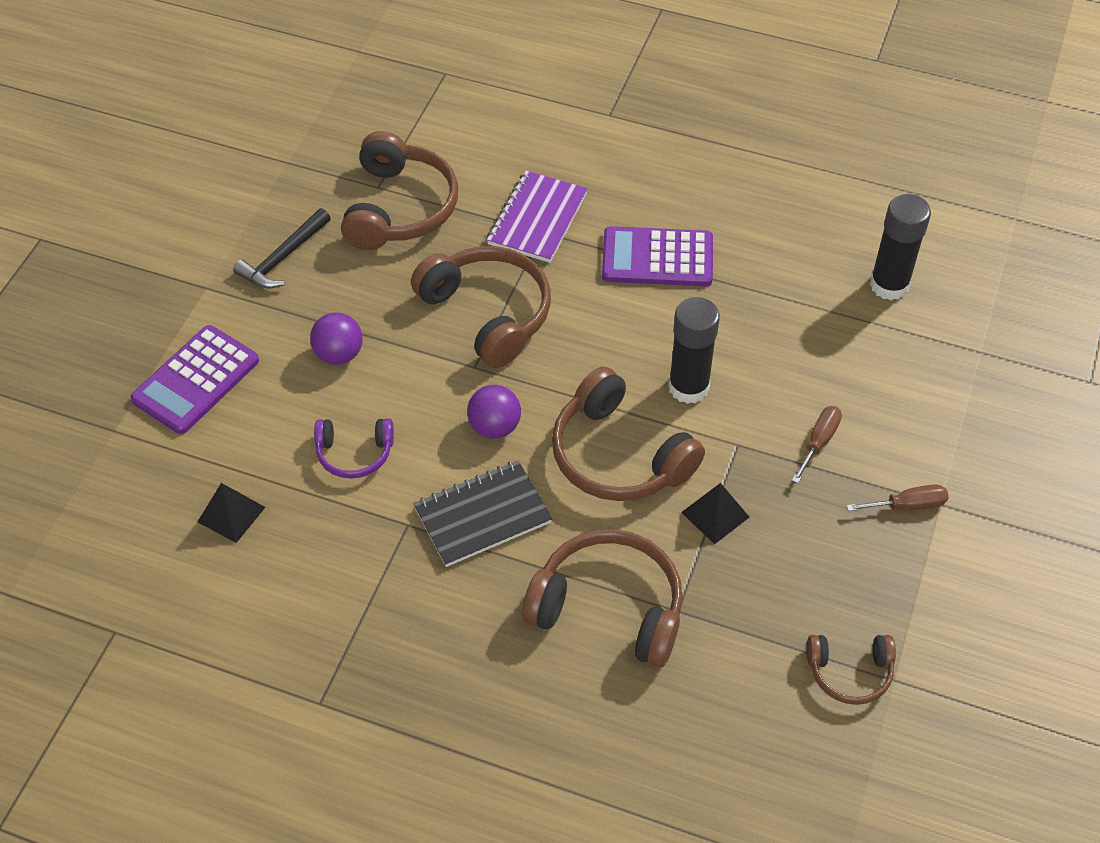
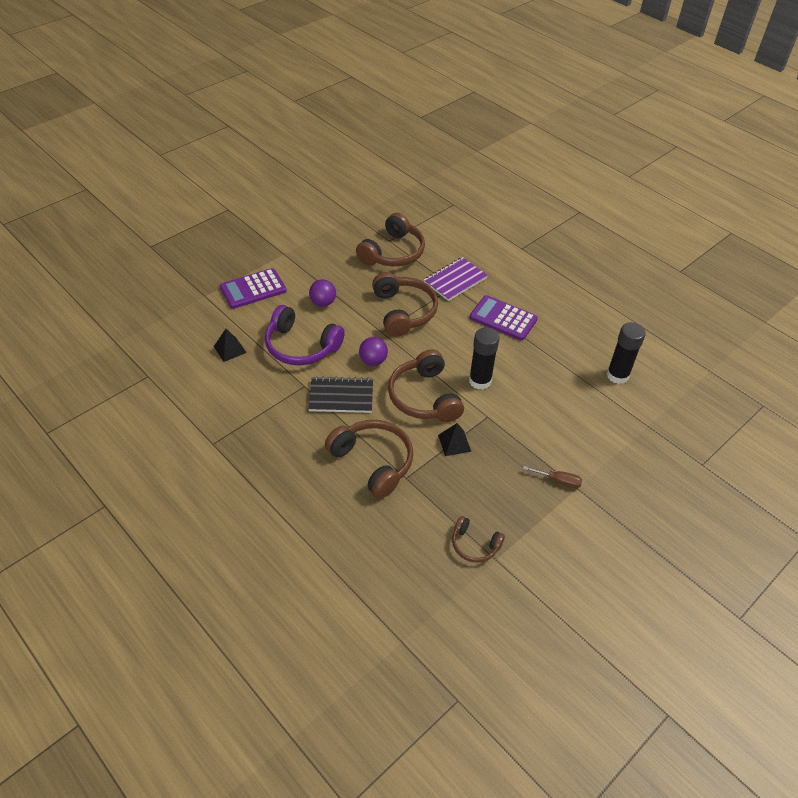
camera: 25 degrees right, 5 degrees down
black hammer [233,208,331,289] -> none
purple headphones [314,419,394,479] -> purple headphones [265,305,345,365], size x1.80
brown screwdriver [792,406,842,483] -> none

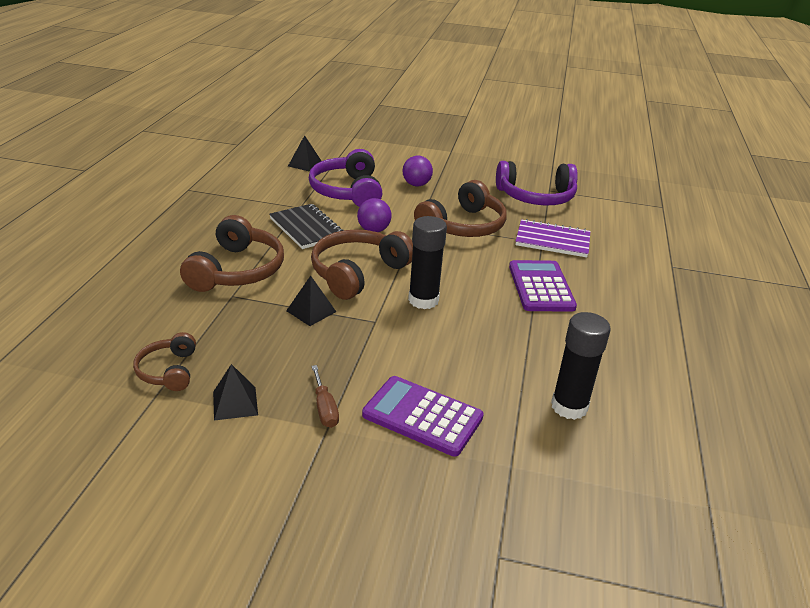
camera: 55 degrees right, 15 degrees down
purple calculator [220,268,286,309] -> purple calculator moved to [362,376,484,457]
brown headphones [356,213,425,266] -> purple headphones [496,161,578,205]
none -> black pyramid [213,364,258,420]

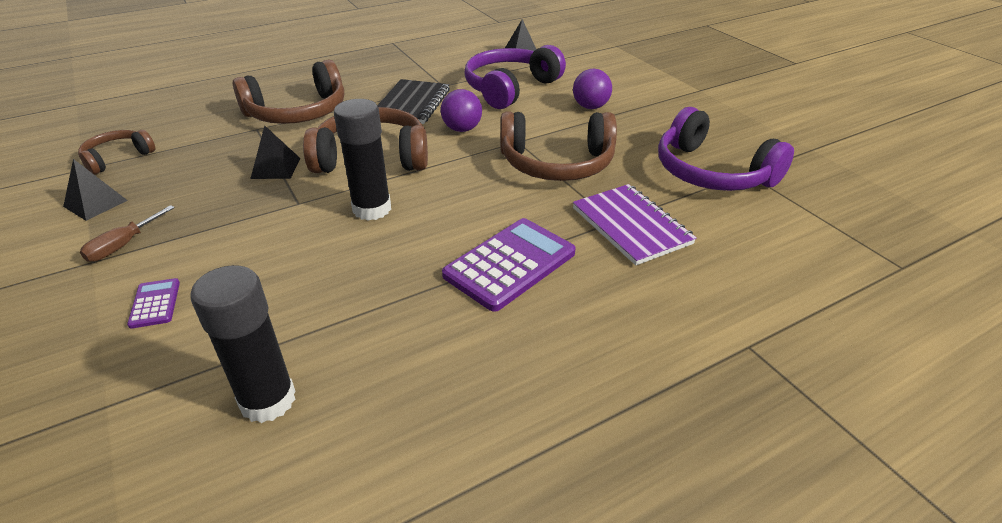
camera: 50 degrees right, 5 degrees up
purple calculator [362,376,484,457] -> purple calculator [127,278,180,329], size x0.48

